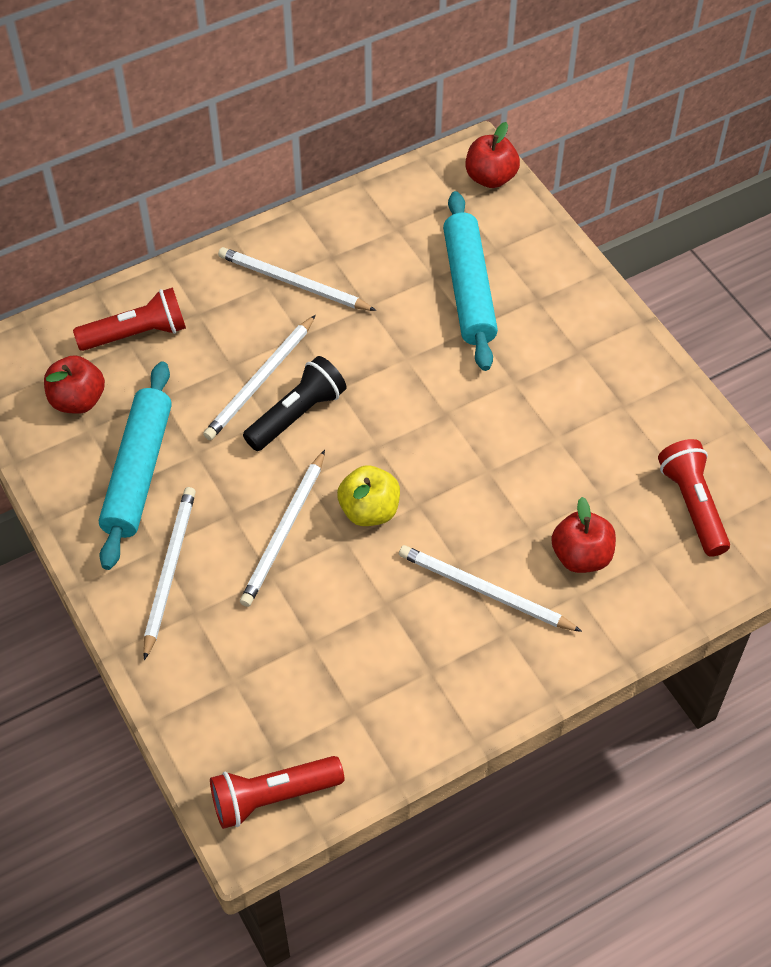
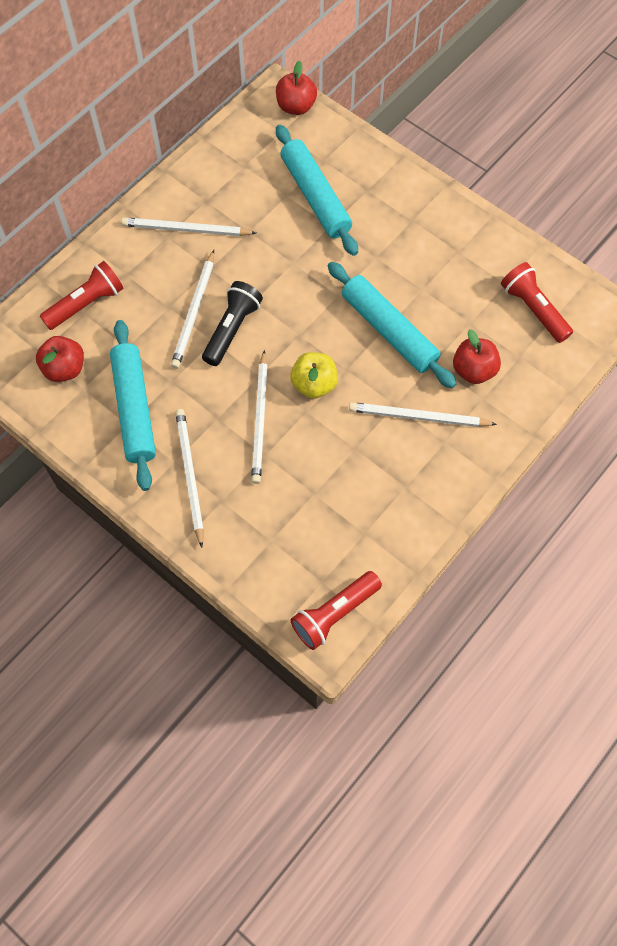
camera: 20 degrees left, 10 degrees up
none -> turquoise rolling pin [328,262,456,388]

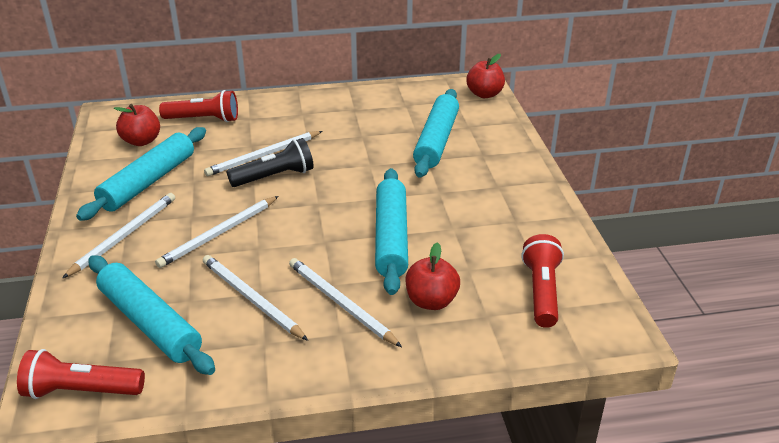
camera: 40 degrees right, 30 degrees down
white pencil [121,217,256,236] -> white pencil moved to [203,255,308,341]
yellow apple [290,352,338,399] -> none
none -> turquoise rolling pin [89,255,215,375]

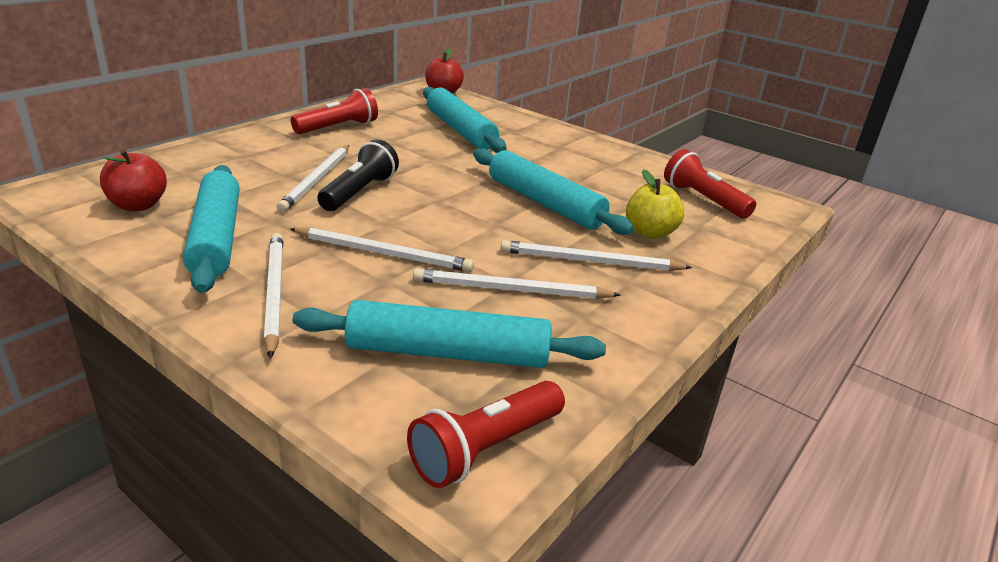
camera: 45 degrees left, 5 degrees down
white pencil [155,196,279,268] -> white pencil turned 75 degrees counterclockwise [290,227,474,272]
red flashlight [159,90,238,122] -> red flashlight moved to [291,88,378,134]
red apple [406,242,460,310] -> yellow apple [626,169,684,239]

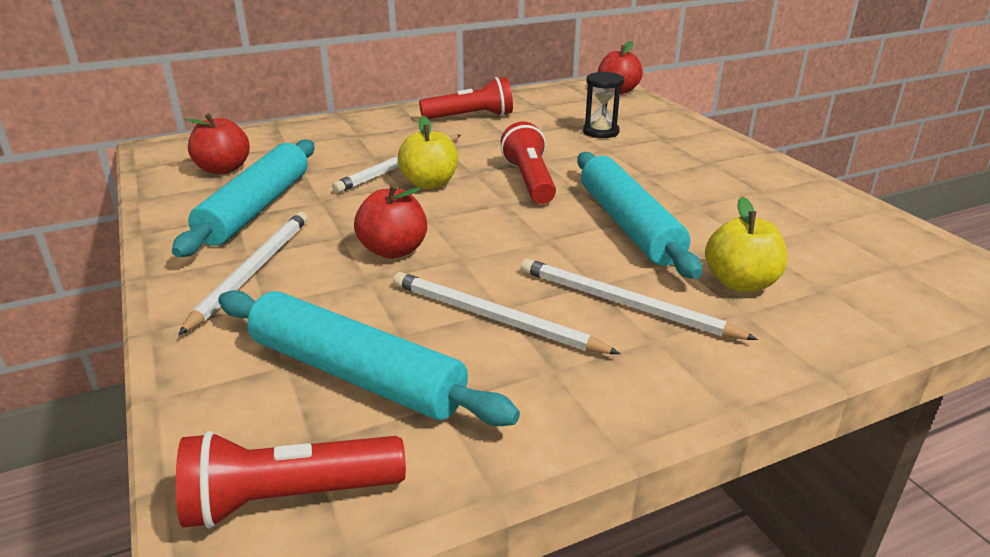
camera: 30 degrees right, 0 degrees up
white pencil [290,227,474,272] -> red apple [354,184,427,259]
black flashlight [317,139,399,211] -> yellow apple [398,116,458,189]
turquoise rolling pin [423,87,507,153] -> black hourglass [583,72,624,138]
red flashlight [664,149,756,219] -> red flashlight moved to [501,122,556,204]

